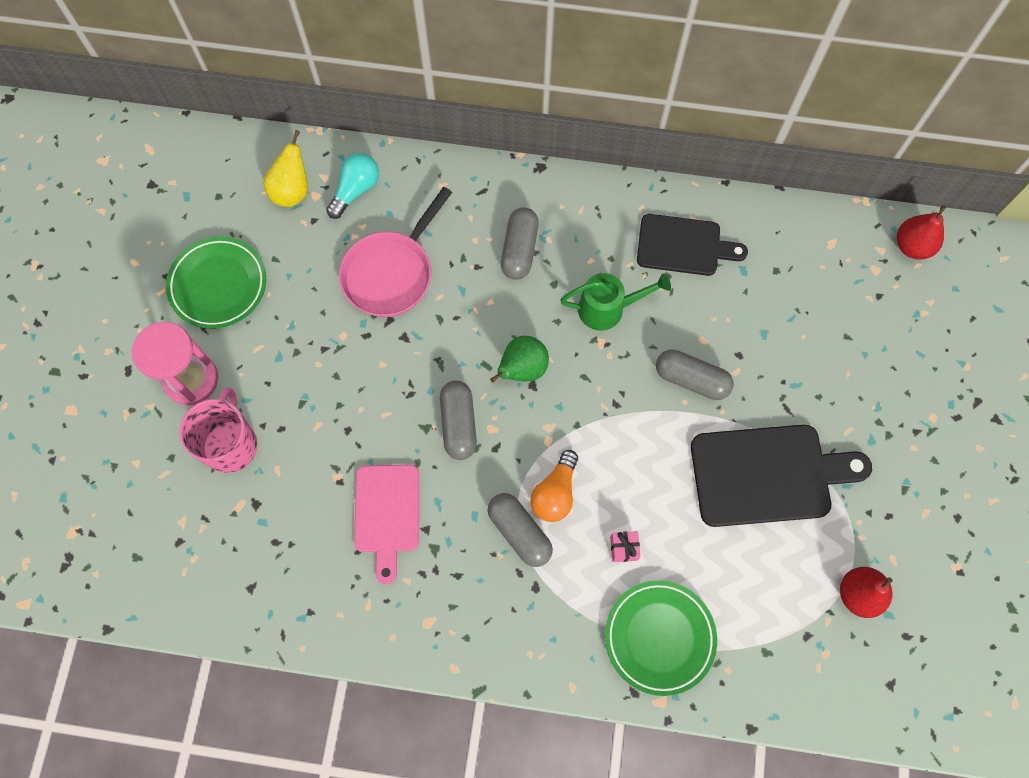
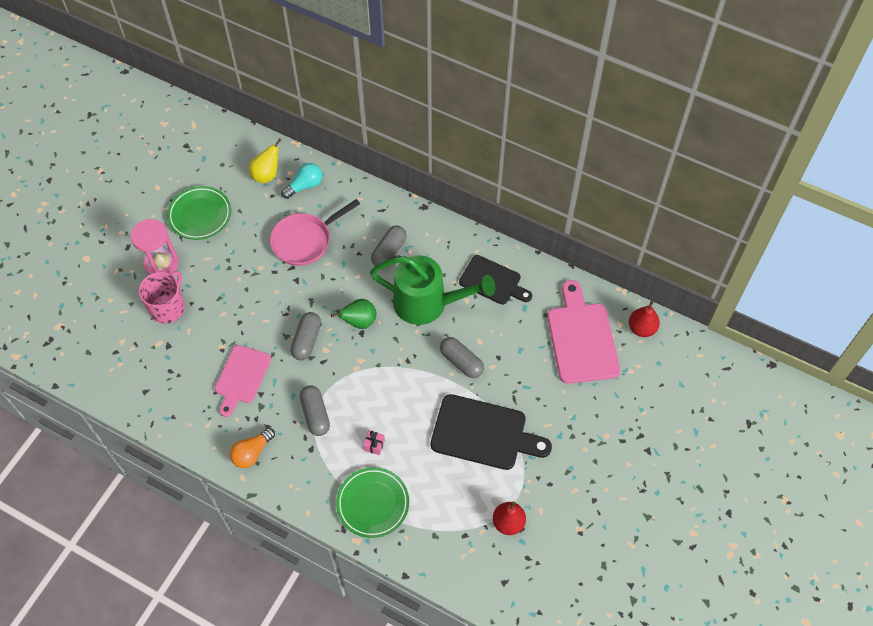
camera: 20 degrees right, 10 degrees down
orange light bulb [531,450,578,522] -> orange light bulb moved to [230,428,275,468]
green watering can [560,273,671,331] -> green watering can [370,255,495,325], size x1.76
none -> pink cutting board [547,280,620,384]

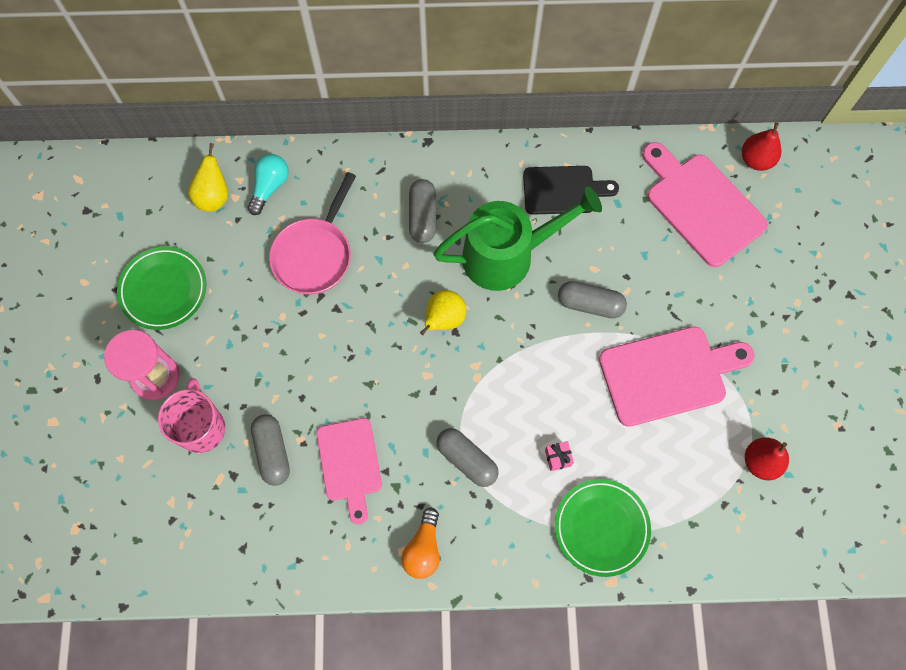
camera: 30 degrees left, 10 degrees up
grey capsule [291,312,321,360] -> grey capsule moved to [251,414,290,486]
green pear [331,299,377,329] -> yellow pear [420,290,466,335]
black cutting board [430,394,552,470] -> pink cutting board [599,326,755,427]

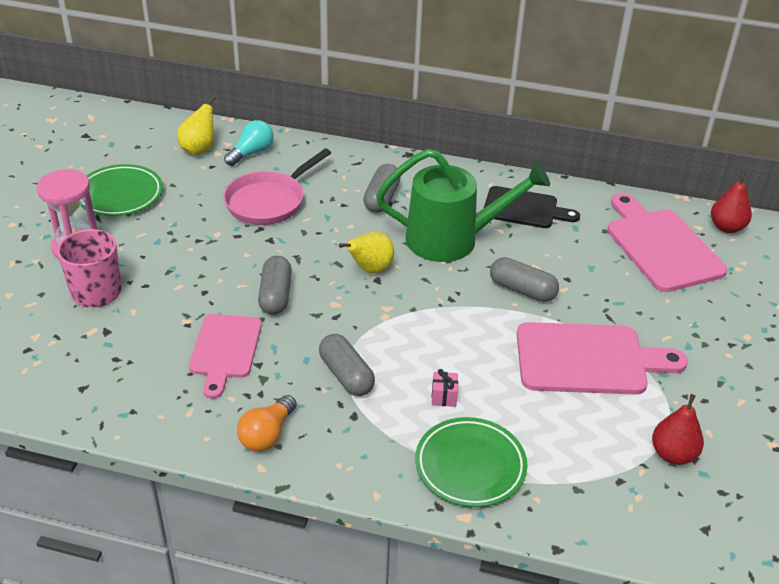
camera: 15 degrees right, 30 degrees down
grey capsule [251,414,290,486] -> grey capsule moved to [258,256,292,315]

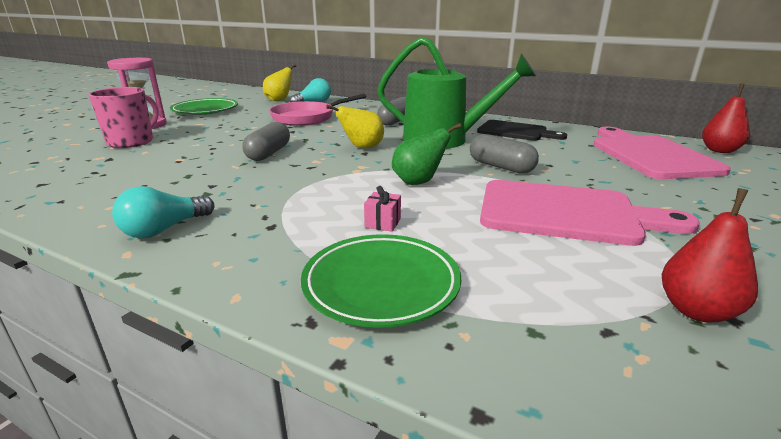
camera: 15 degrees right, 15 degrees down
pink cutting board [189,314,262,399] -> none
orange light bulb [237,395,297,452] -> turquoise light bulb [112,186,215,238]
grey capsule [319,334,375,396] -> none
none -> green pear [392,123,462,185]

